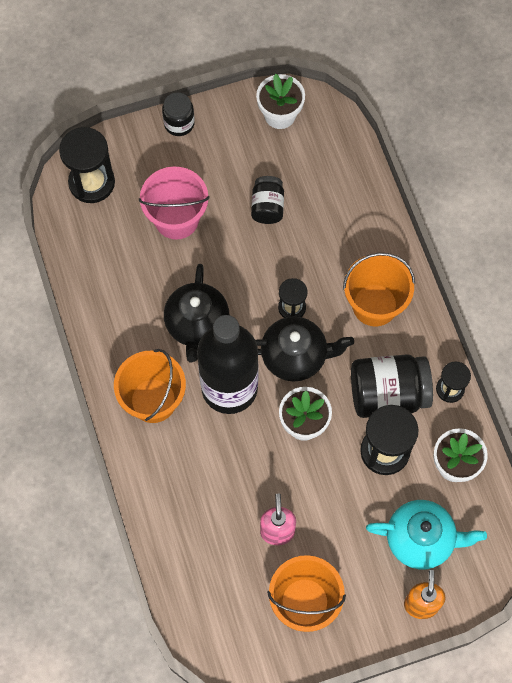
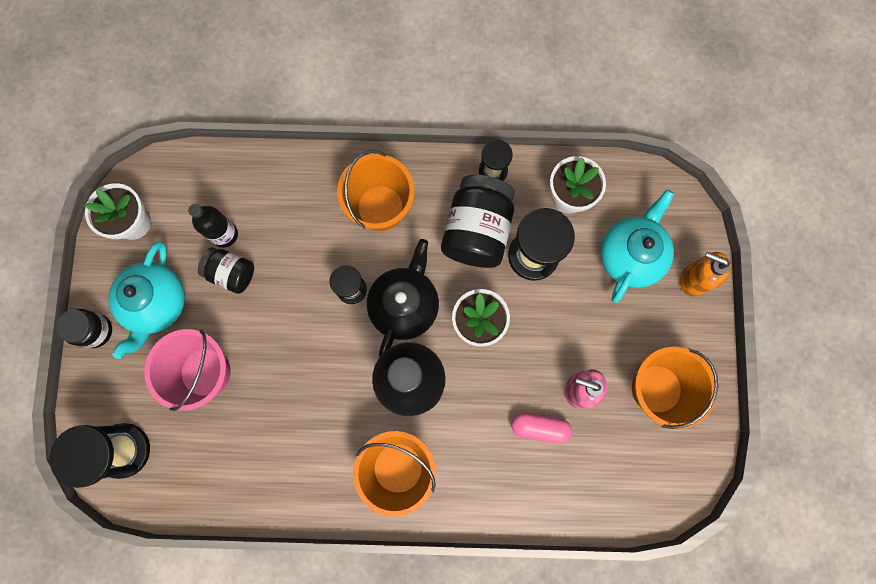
camera: 70 degrees left, 10 degrees up
black teapot [164,264,229,363] -> none
none -> turquoise teapot [108,241,185,359]
none -> black bottle [188,204,238,247]
none -> pink capsule [511,413,572,444]

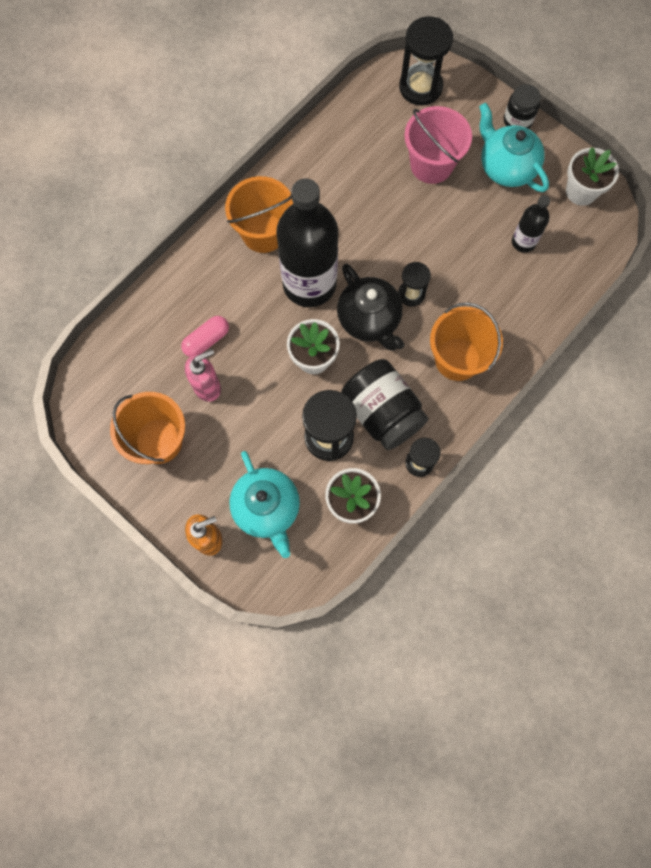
camera: 130 degrees right, 5 degrees down
black jar [198,247,254,294] -> none

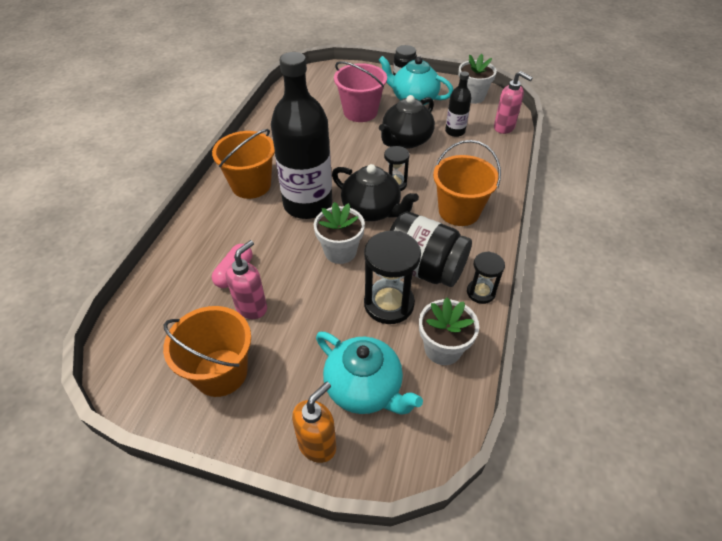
camera: 25 degrees left, 25 degrees down
black hourglass [399,16,453,105] -> none
none -> black teapot [379,95,435,148]
none -> pink soap dispenser [494,71,533,134]

